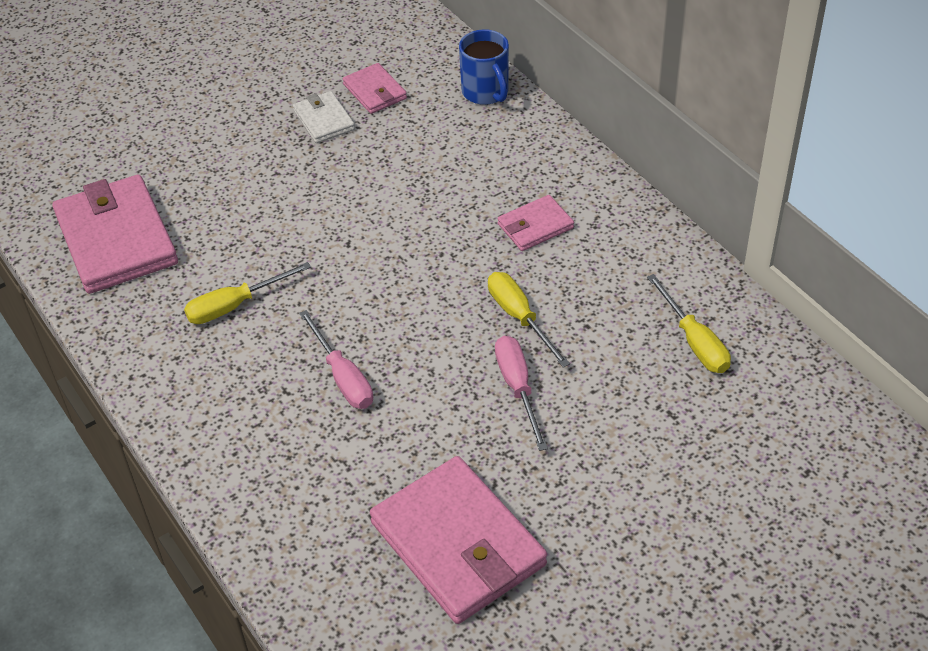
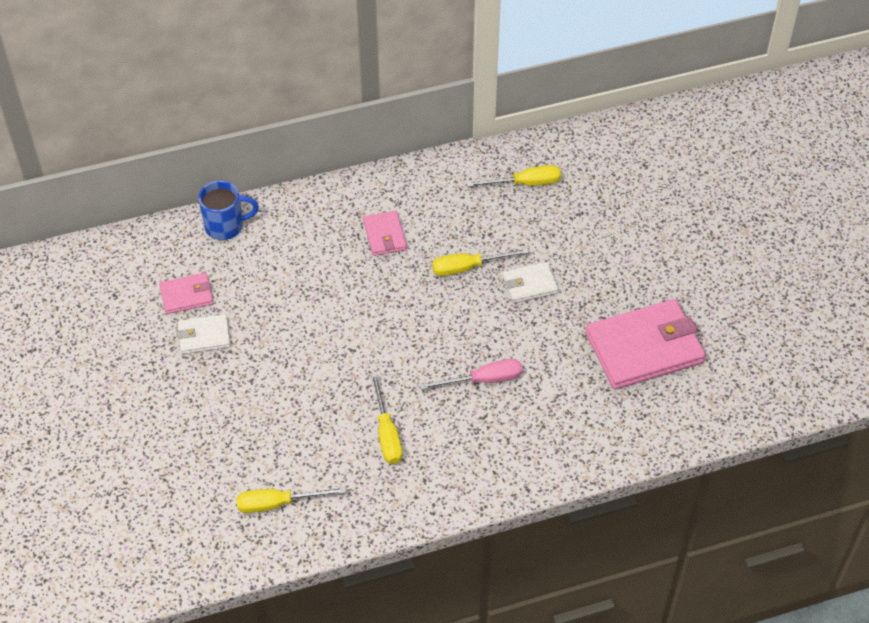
camera: 75 degrees left, 5 degrees up
pink wallet [53,175,178,294] -> yellow screwdriver [236,487,346,513]
pink screwdriver [495,336,548,451] -> white wallet [503,262,559,303]

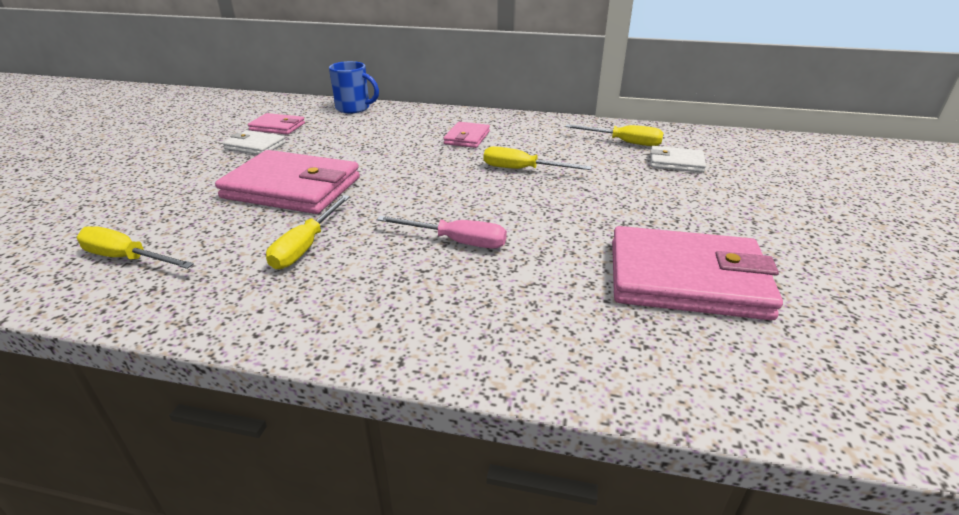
camera: 30 degrees right, 20 degrees down
white wallet [503,262,559,303] -> white wallet moved to [651,146,706,173]
none -> pink wallet [215,150,360,214]

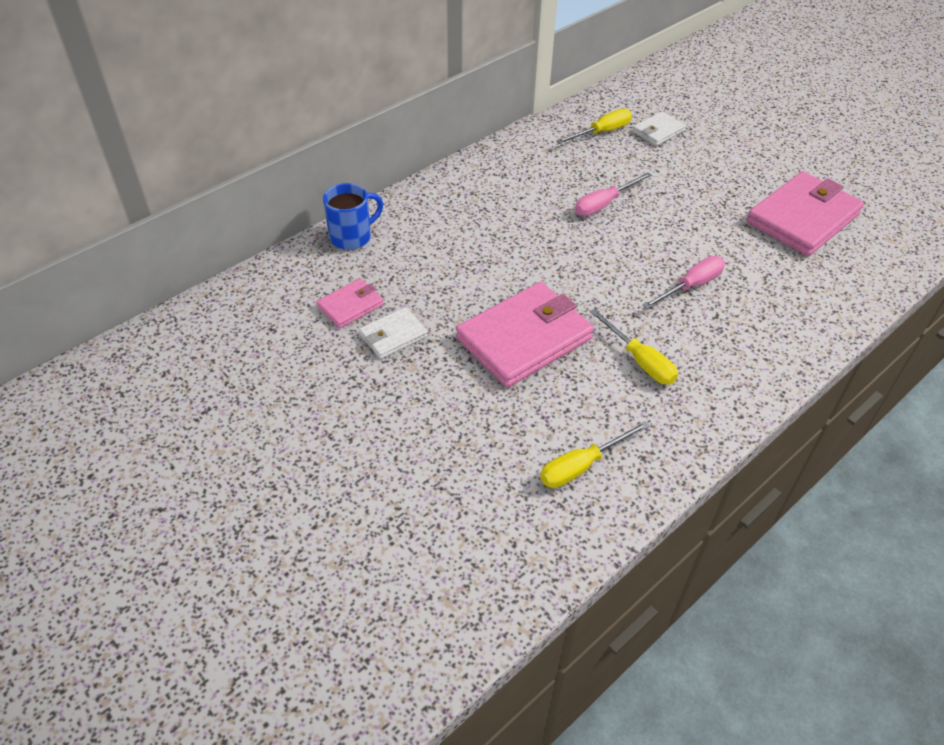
camera: 55 degrees left, 15 degrees up
pink wallet [443,122,490,148] -> none
yellow screwdriver [484,146,592,170] -> pink screwdriver [575,173,652,216]

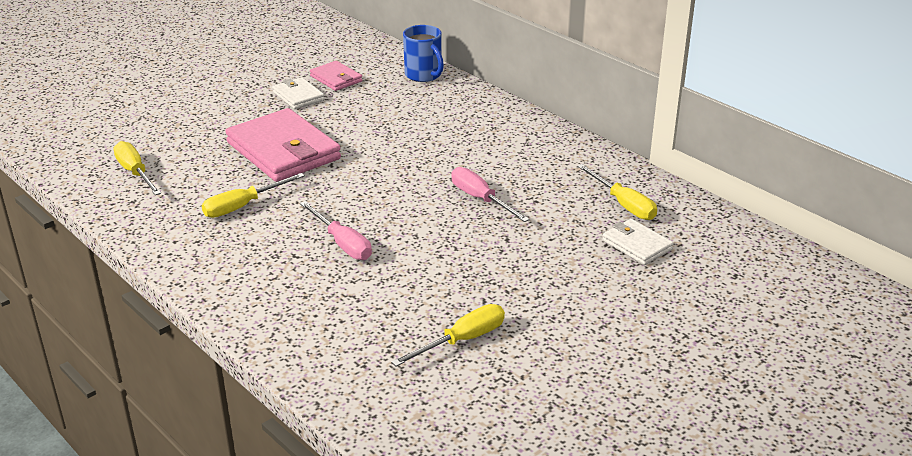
camera: 90 degrees right, 15 degrees down
pink wallet [746,171,864,256] -> yellow screwdriver [391,304,505,367]

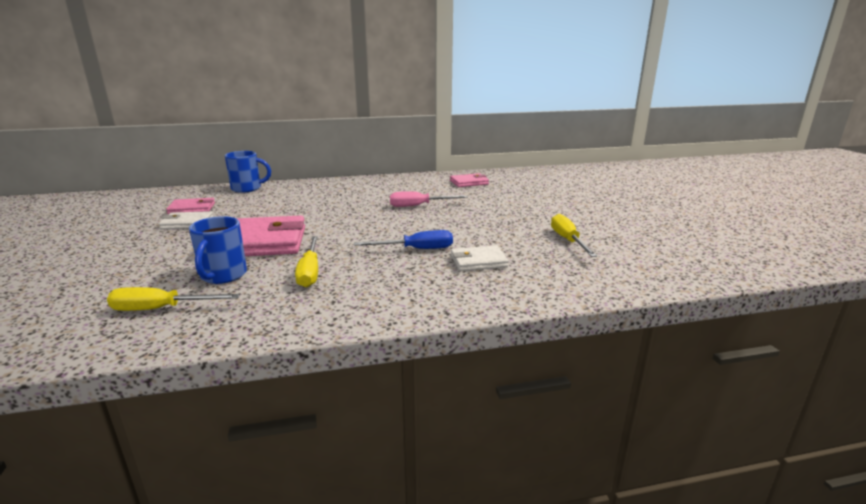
camera: 60 degrees left, 10 degrees down
pink screwdriver [300,201,372,260] -> blue screwdriver [354,230,453,249]
yellow screwdriver [577,164,657,220] -> pink wallet [450,173,489,187]
white wallet [602,219,674,265] -> white wallet moved to [451,245,509,271]
none -> blue mug [189,216,247,284]

